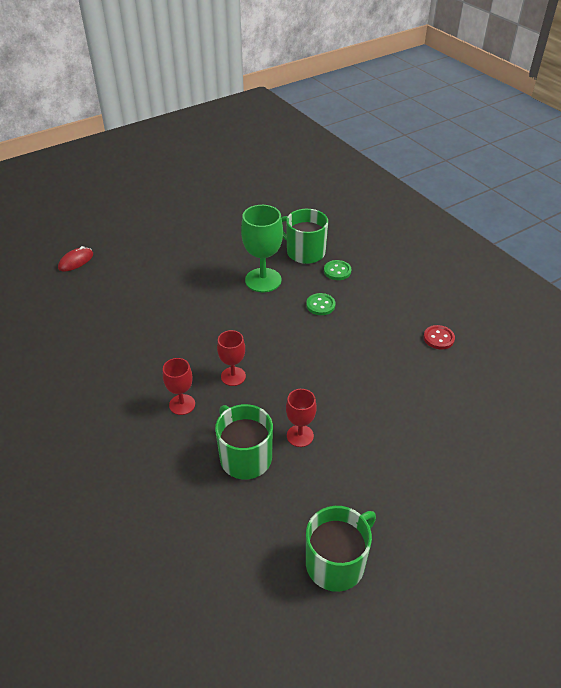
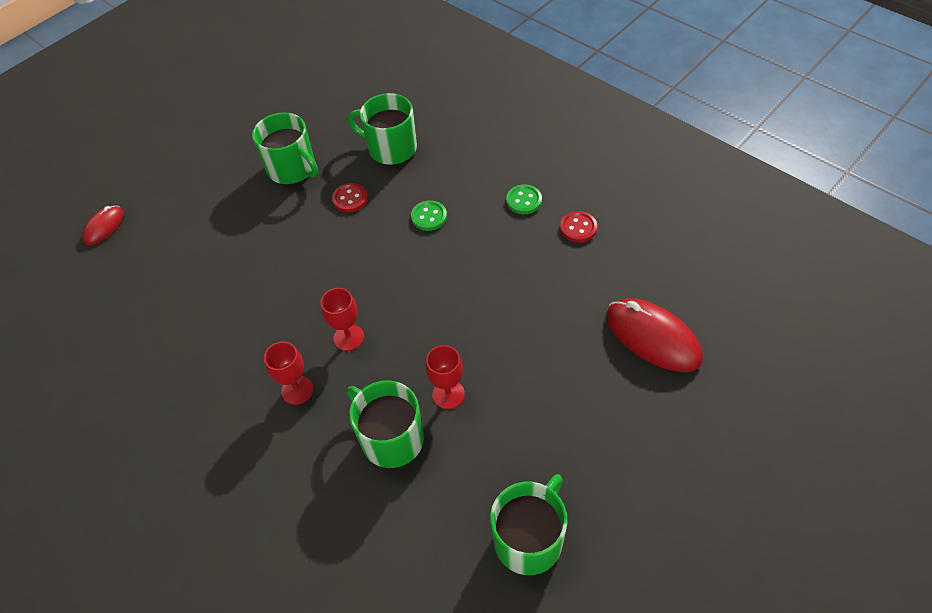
camera: 10 degrees left, 10 degrees up
green goblet [241,205,283,292] -> red button [332,183,368,212]
green button [324,260,351,280] -> green button moved to [506,184,542,214]
none -> green mug [252,113,318,184]
none -> red mouse [606,298,703,372]

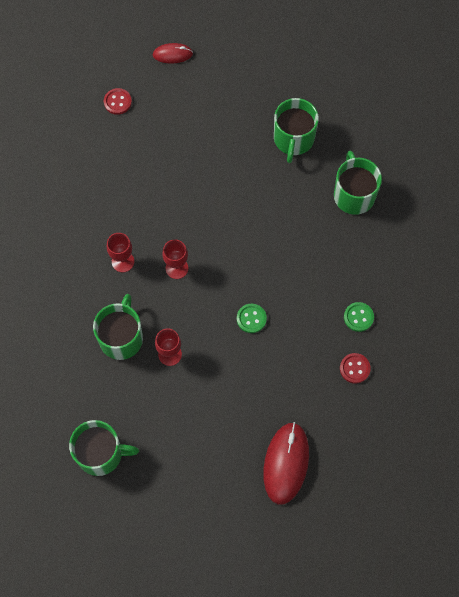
camera: 55 degrees right, 15 degrees up
red button [332,183,368,212] -> red button moved to [104,88,132,115]
green button [411,200,447,231] -> green button moved to [237,304,267,333]

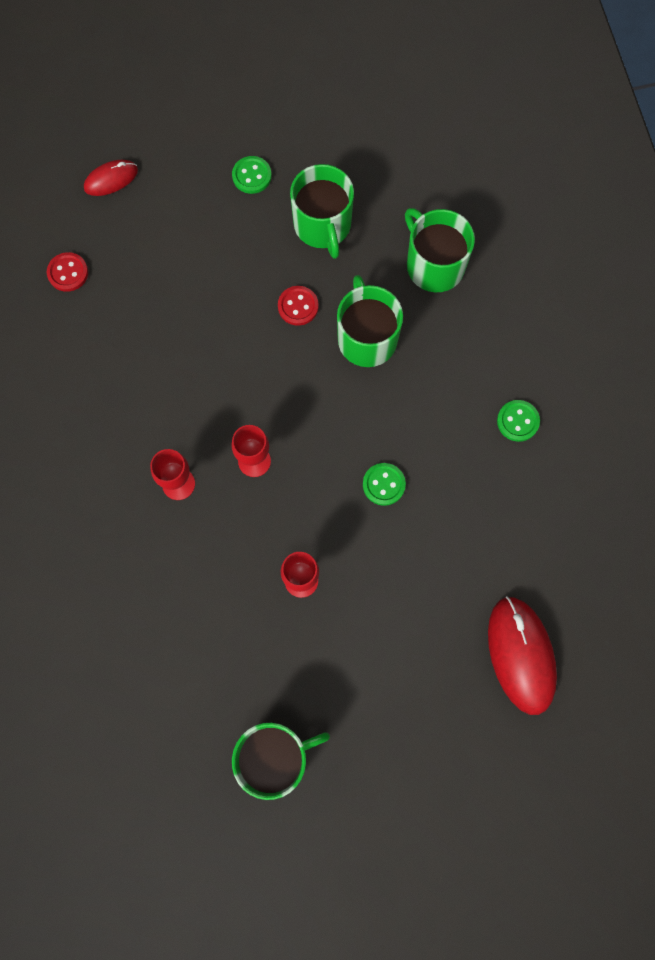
camera: 25 degrees left, 5 degrees up
green mug [93,294,143,360] -> green mug moved to [337,275,403,367]
red button [340,353,371,384] -> red button moved to [278,286,319,326]
none -> green button [232,156,272,194]

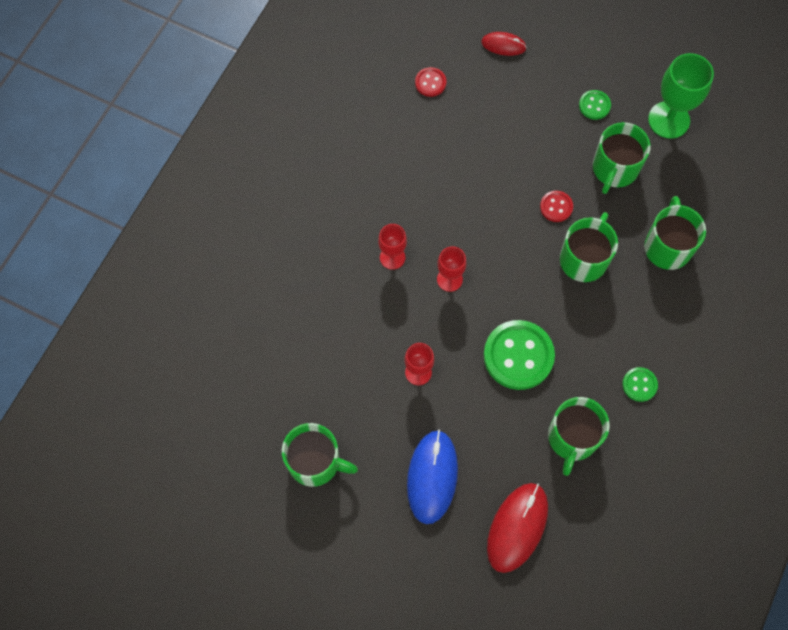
camera: 40 degrees right, 5 degrees down
green button [363,463,406,506] -> green button [484,320,555,390], size x2.04
none -> blue mouse [407,430,458,524]
none -> green mug [548,397,610,476]
none -> green goblet [648,53,714,139]

